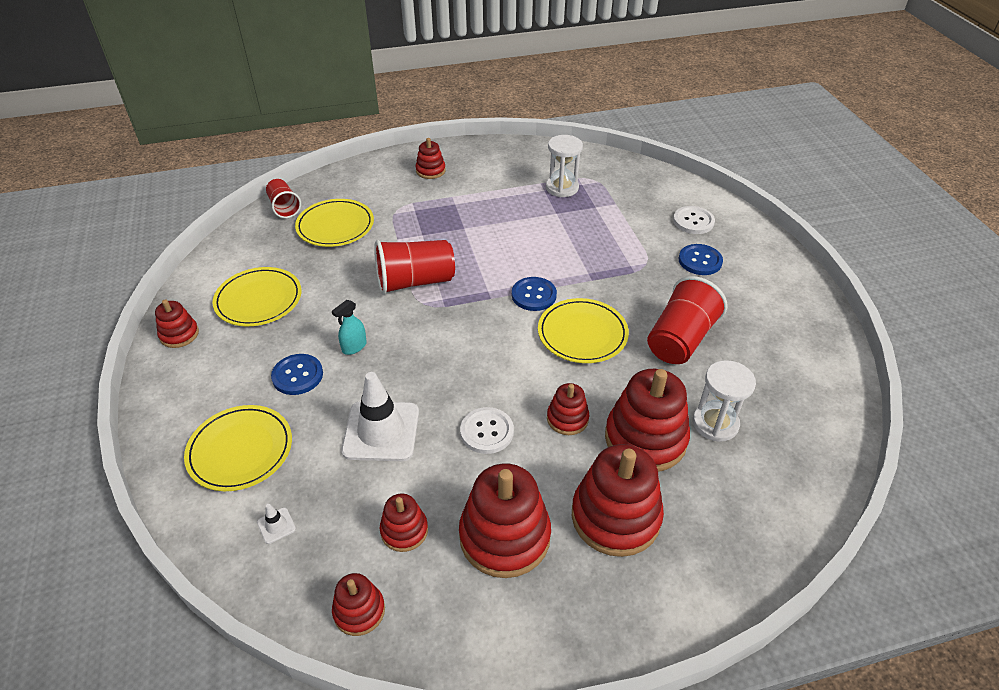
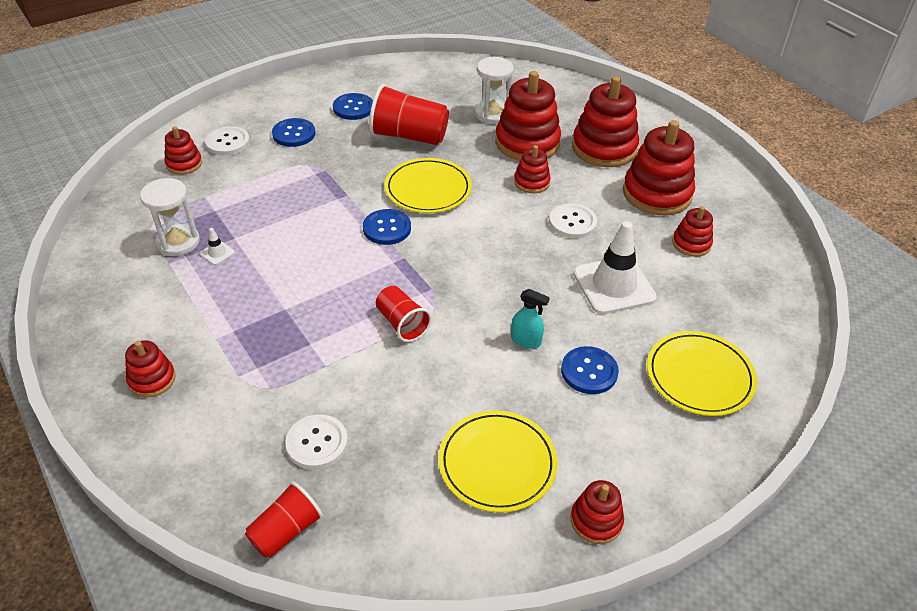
camera: 110 degrees left, 0 degrees up
white traffic cone [257,504,296,544] -> white traffic cone moved to [200,228,235,265]
yellow plate [295,199,374,247] -> white button [285,414,348,470]
red stacking toy [332,573,385,636] -> red stacking toy moved to [164,126,202,174]
red cup [374,240,455,295] -> red cup [376,286,432,342], size x0.60
none -> blue button [333,93,373,120]

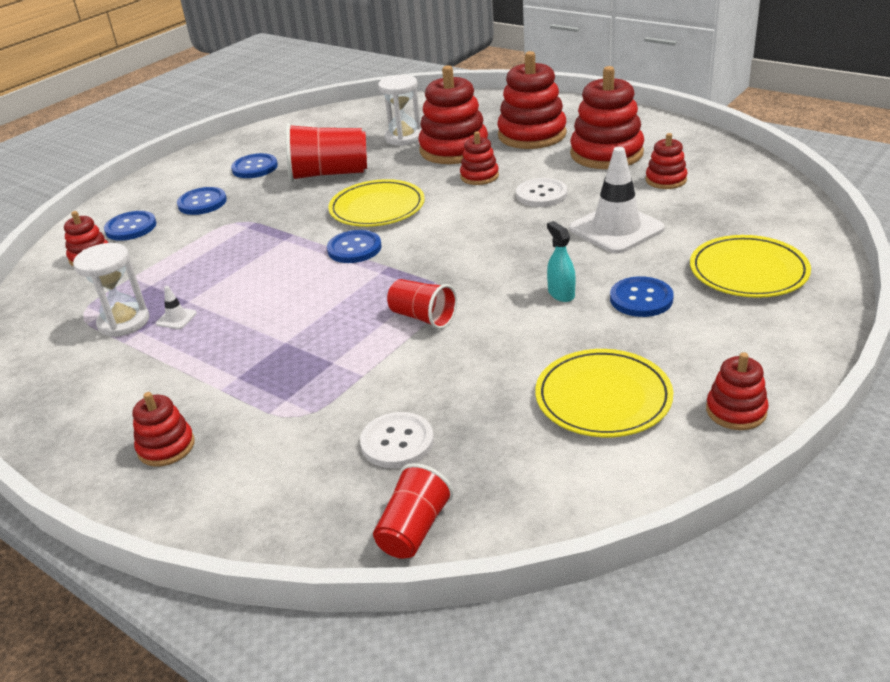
camera: 15 degrees left, 10 degrees down
white button [205,126,250,156] -> blue button [104,211,156,241]
turquoise spray bottle [511,289,550,349] -> turquoise spray bottle turned 120 degrees counterclockwise [547,221,576,302]

